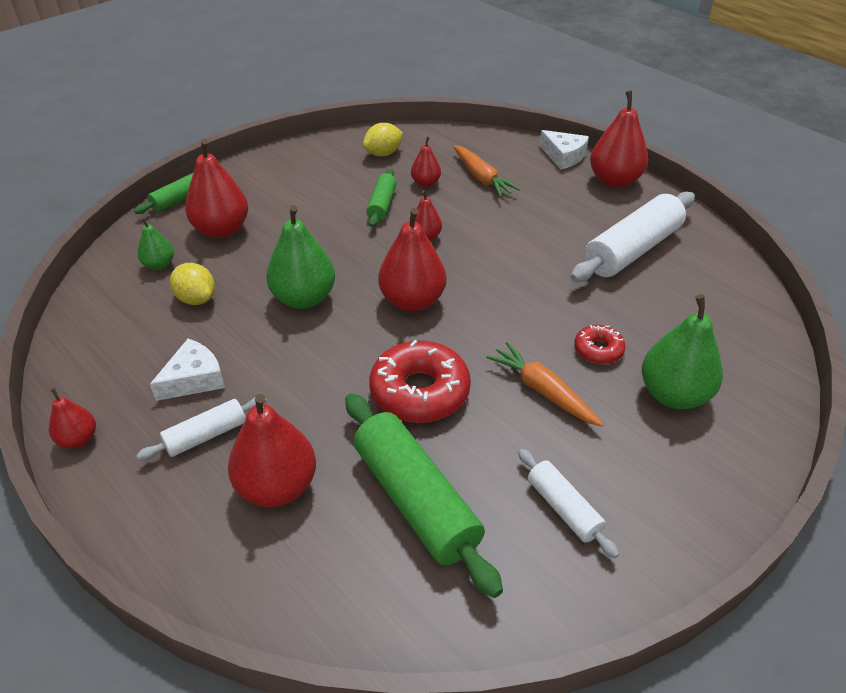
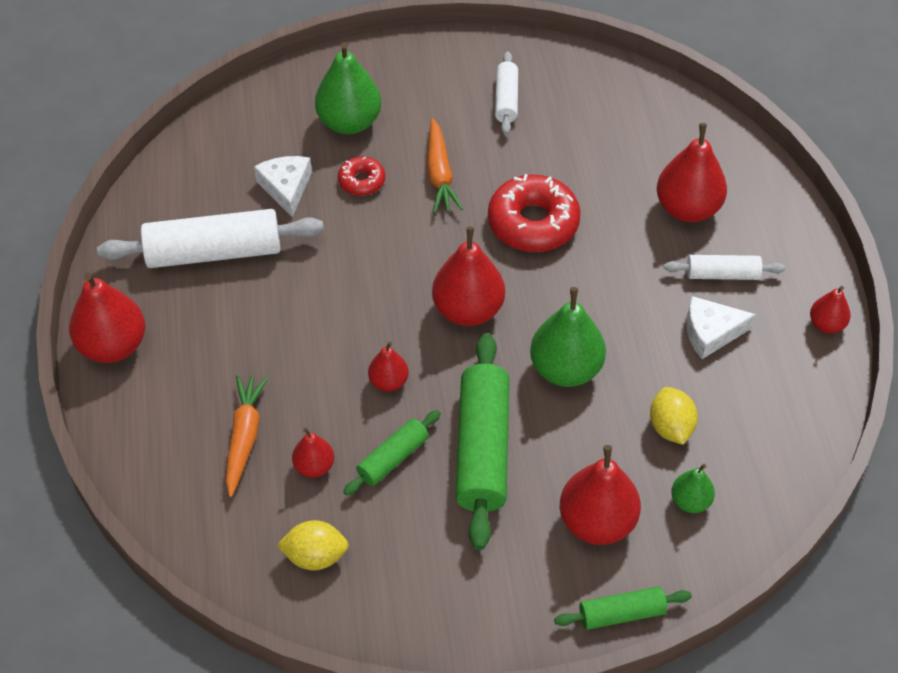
camera: 145 degrees left, 10 degrees up
green rolling pin [345,393,503,598] -> green rolling pin moved to [455,333,510,550]
white cheese [539,130,589,169] -> white cheese moved to [254,156,312,217]

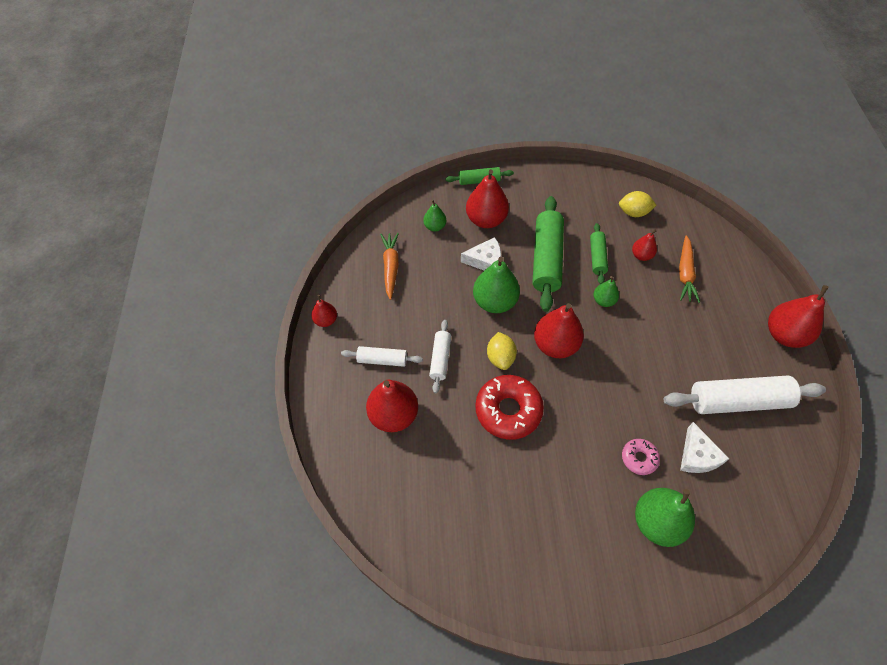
camera: 175 degrees left, 5 degrees up
red donut [338,156,385,196] -> pink donut [622,439,660,475]
green rolling pin [343,410,441,496] -> green rolling pin turned 45 degrees counterclockwise [590,223,608,284]
red pear [368,341,409,392] -> green pear [594,276,619,307]
orange carrot [427,118,463,213] -> orange carrot moved to [380,233,399,300]
white rolling pin [495,52,518,134] -> white rolling pin moved to [429,320,451,393]
yellow lemon [650,387,698,445] -> yellow lemon moved to [487,332,517,370]
white cheese [687,296,756,359] -> white cheese moved to [461,237,501,271]

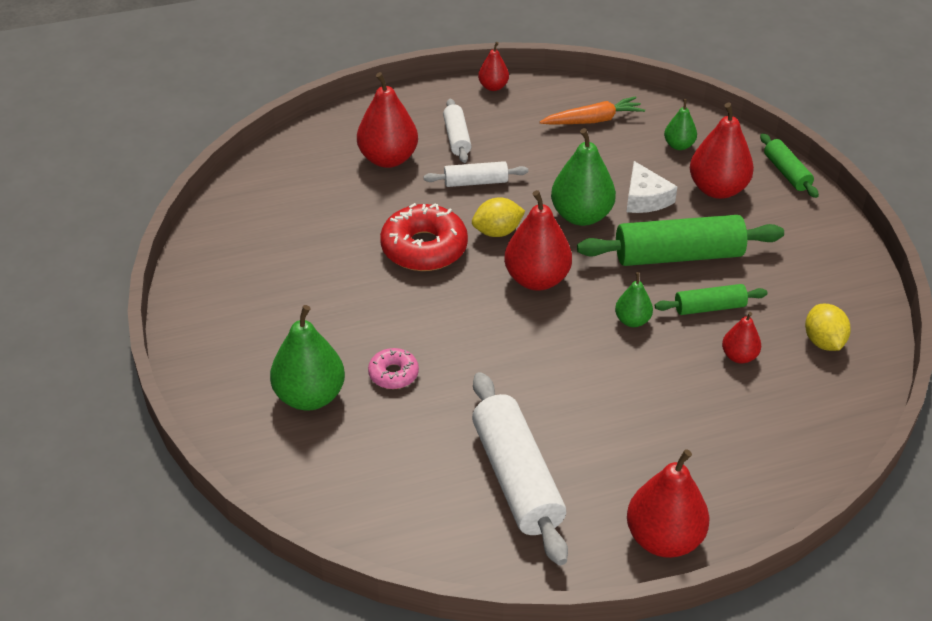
camera: 75 degrees right, 15 degrees down
orange carrot [679,235,700,303] -> none
white cheese [680,422,729,473] -> none

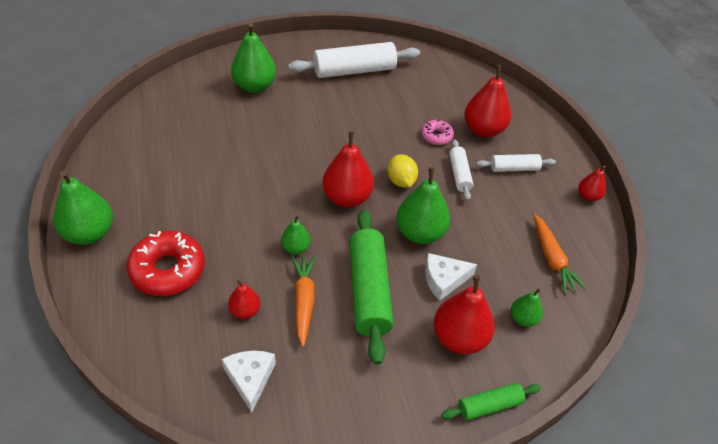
camera: 90 degrees right, 5 degrees up
pink donut [368,348,419,389] -> pink donut moved to [422,120,454,145]
red donut [380,203,468,271] -> red donut moved to [127,231,205,296]
white rolling pin [472,372,568,565] -> white rolling pin moved to [288,42,420,78]
red pear [627,449,710,558] -> green pear [54,171,113,245]
green rolling pin [655,284,768,315] -> orange carrot [292,256,315,347]
yellow lemon [805,304,851,351] -> white cheese [222,351,276,413]

